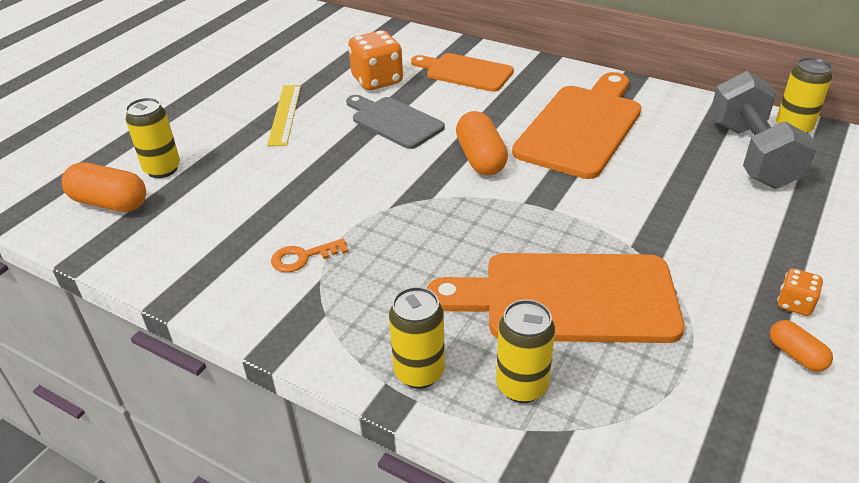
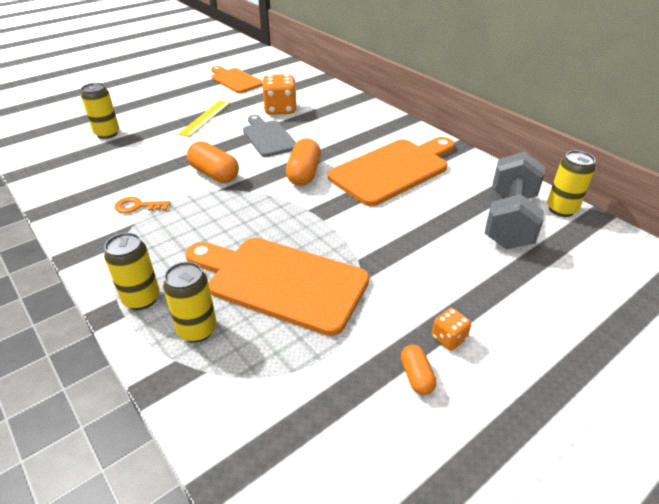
camera: 20 degrees right, 0 degrees up
orange capsule [62,162,146,212] -> orange capsule moved to [187,141,239,183]
orange cutting board [411,53,514,92] -> orange cutting board moved to [211,66,263,93]

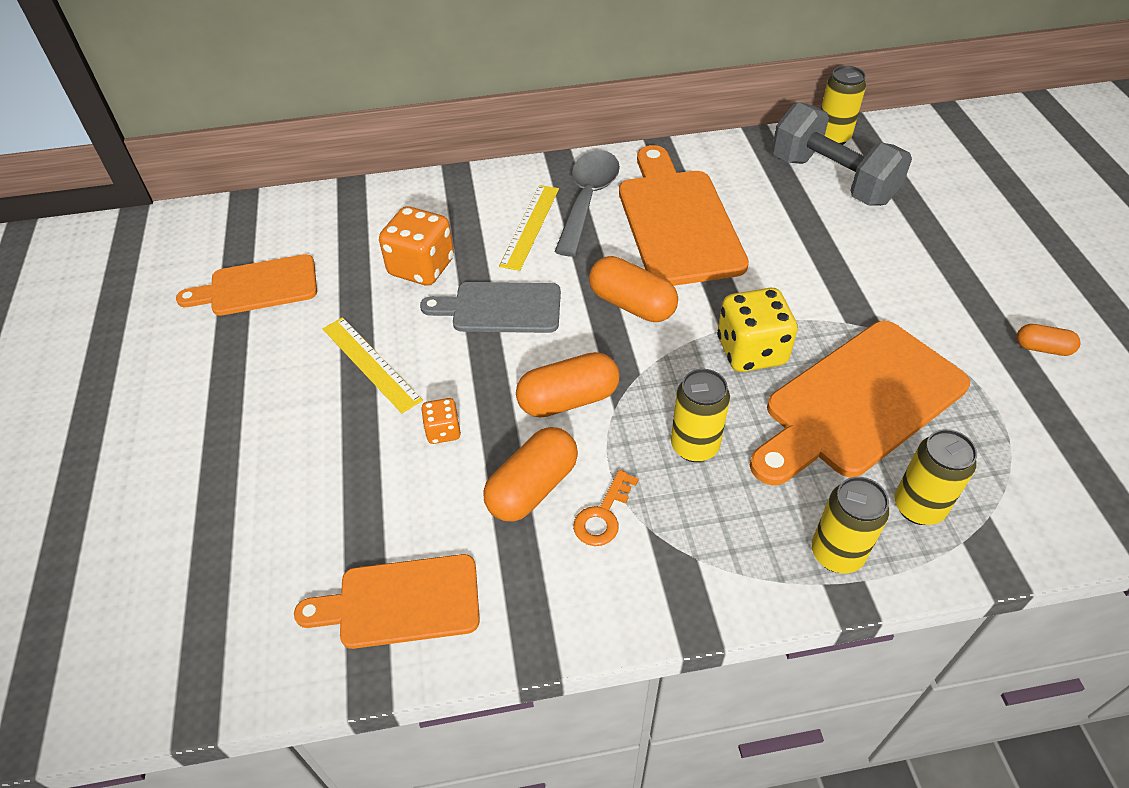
camera: 60 degrees left, 10 degrees up
yellow can [81,83,119,139] -> yellow can moved to [671,369,730,462]
orange dice [432,308,471,350] -> orange dice moved to [421,398,461,444]
none -> orange cutting board [294,554,480,649]
none -> orange capsule [483,427,578,521]
none -> yellow ruler [499,185,559,271]
none -> grey spoon [555,150,620,257]
none -> yellow dice [717,288,798,372]

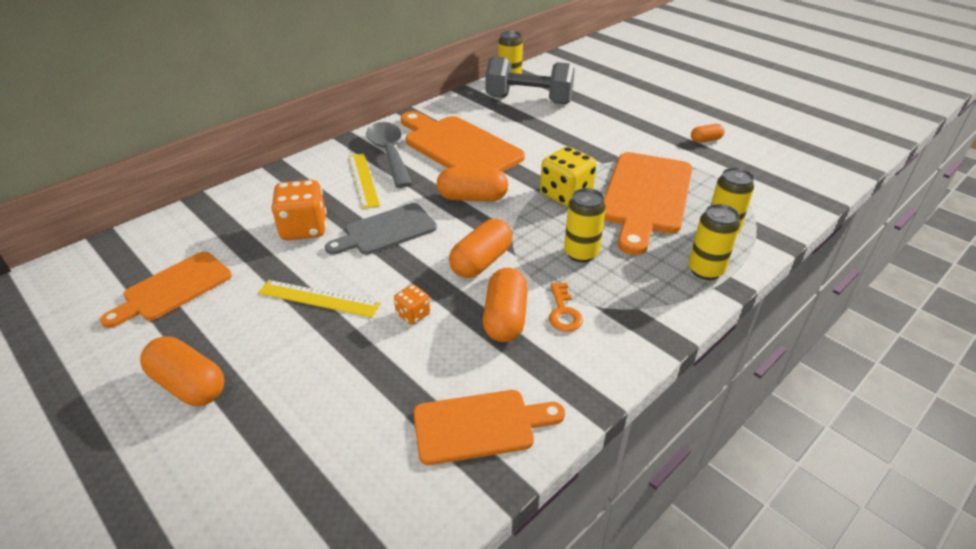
camera: 35 degrees left, 10 degrees down
orange cutting board [294,554,480,649] -> orange cutting board turned 150 degrees counterclockwise [413,390,565,465]
none -> orange capsule [140,336,225,406]

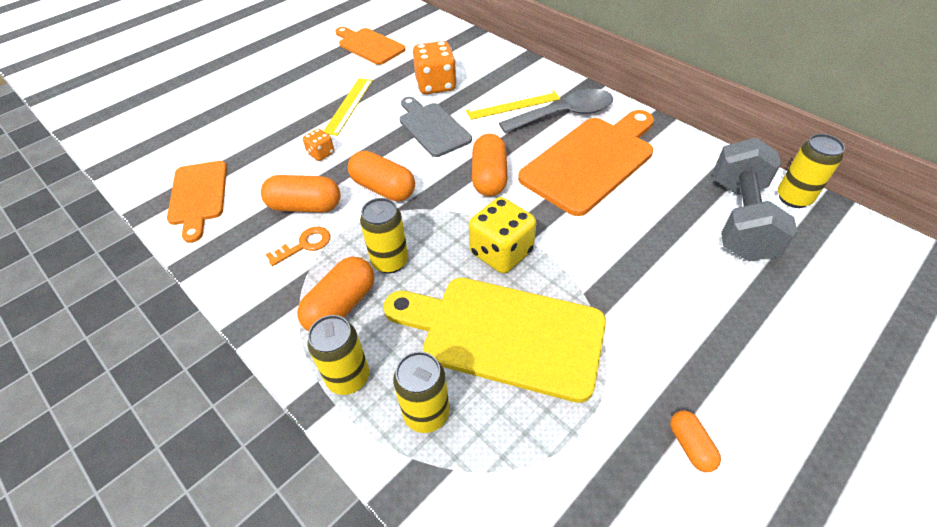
camera: 90 degrees right, 10 degrees up
orange capsule [140,336,225,406] -> orange capsule moved to [297,257,374,331]
orange key [549,283,583,332] -> orange key turned 150 degrees clockwise [265,227,330,266]
orange cutting board [604,152,693,255] -> yellow cutting board [383,278,606,403]

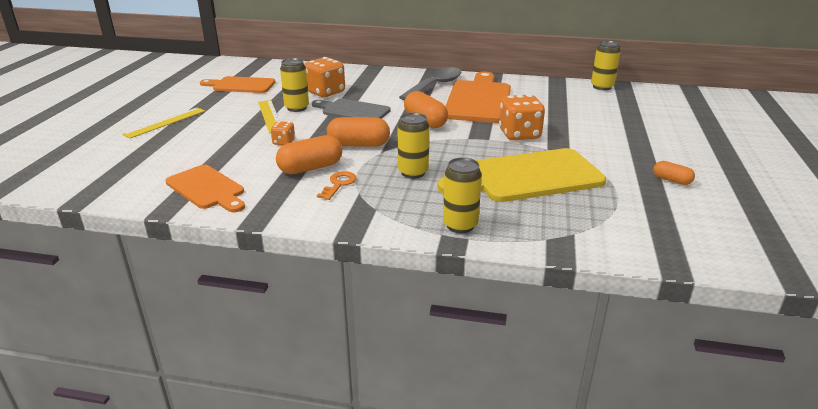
camera: 35 degrees left, 20 degrees down
orange capsule [297,257,374,331] -> none
yellow can [393,351,449,433] -> yellow can moved to [280,58,309,112]
yellow ruler [466,90,560,120] -> yellow ruler moved to [122,108,205,138]
yellow dice [469,197,536,274] -> none
grey dumbbell [714,137,798,261] -> none
none -> orange dice [499,94,545,140]

